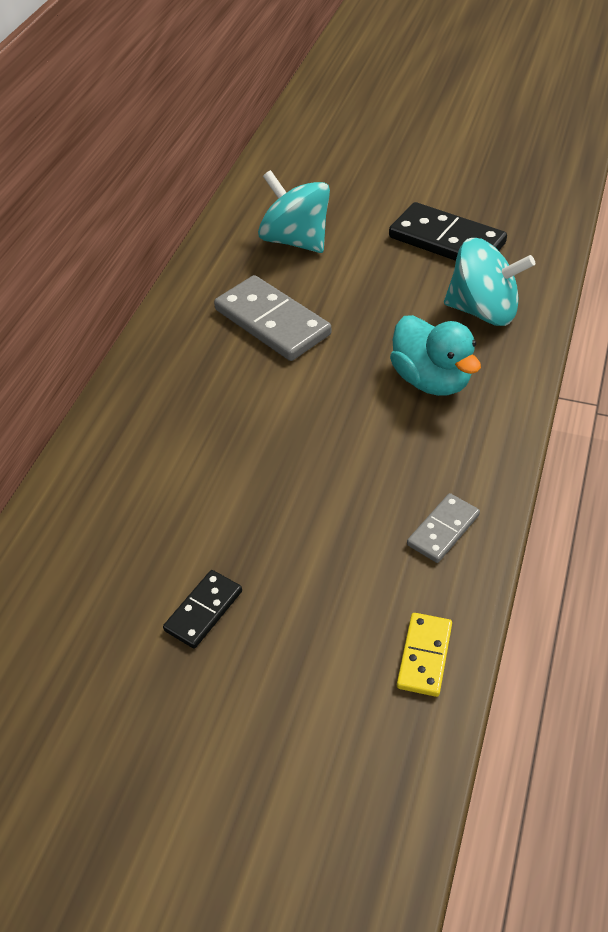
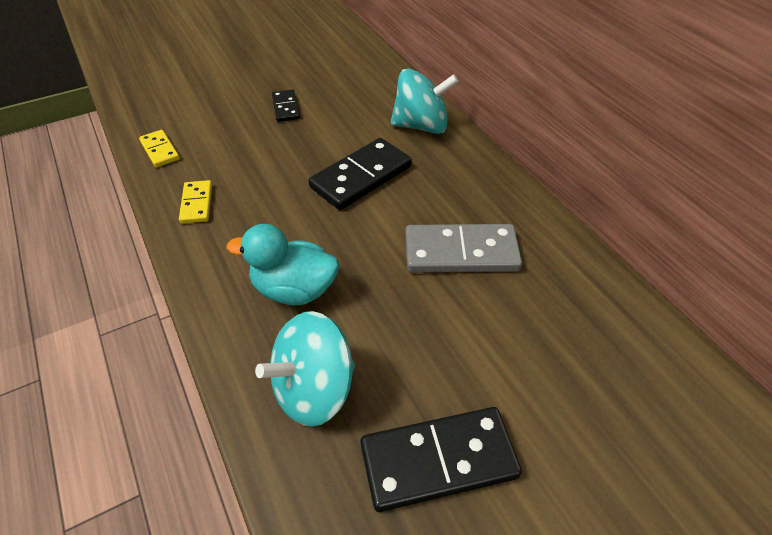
camera: 130 degrees right, 0 degrees up
turquoise spinning top [258,170,330,253] -> turquoise spinning top moved to [391,69,459,134]
grey domino [407,493,480,563] -> yellow domino [179,180,212,224]
none -> black domino [308,138,412,210]

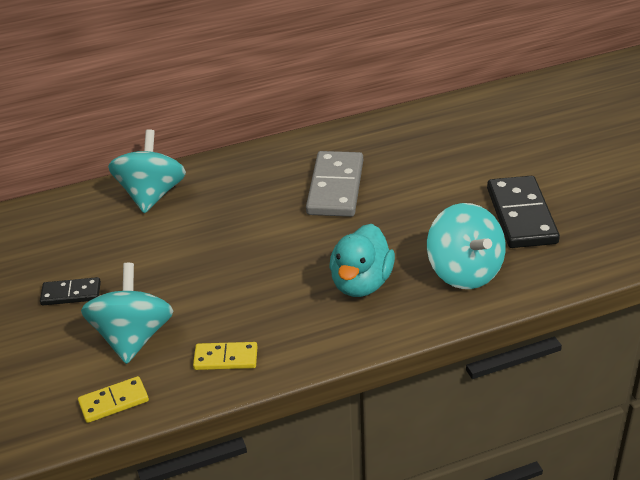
camera: 80 degrees left, 10 degrees down
black domino [308,138,412,210] -> none
none -> turquoise spinning top [81,263,174,364]

